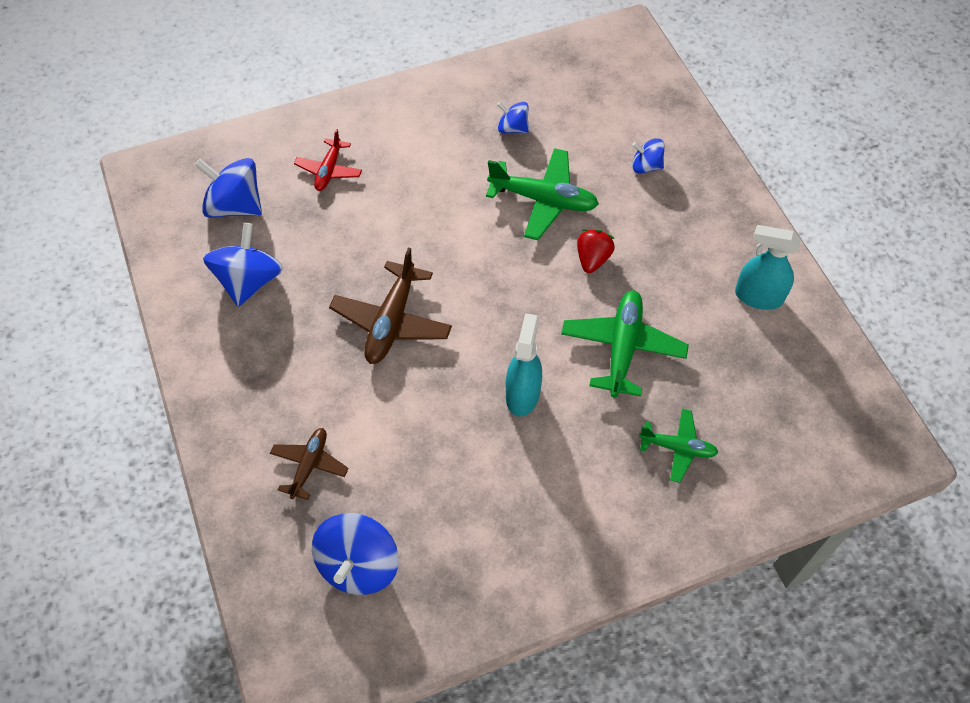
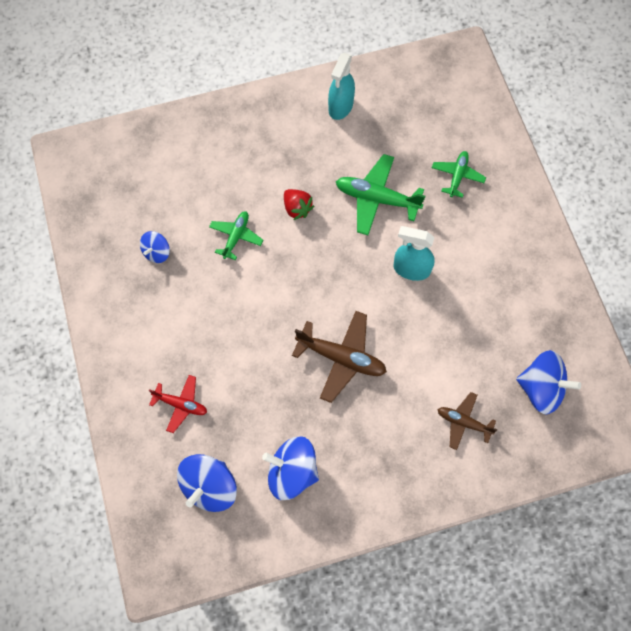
camera: 85 degrees left, 10 degrees up
green plane [486,148,599,240] -> green plane [209,211,263,260], size x0.61
red strawberry [577,229,615,273] -> red strawberry turned 150 degrees counterclockwise [284,189,314,220]
blue spinning top [632,138,665,174] -> none

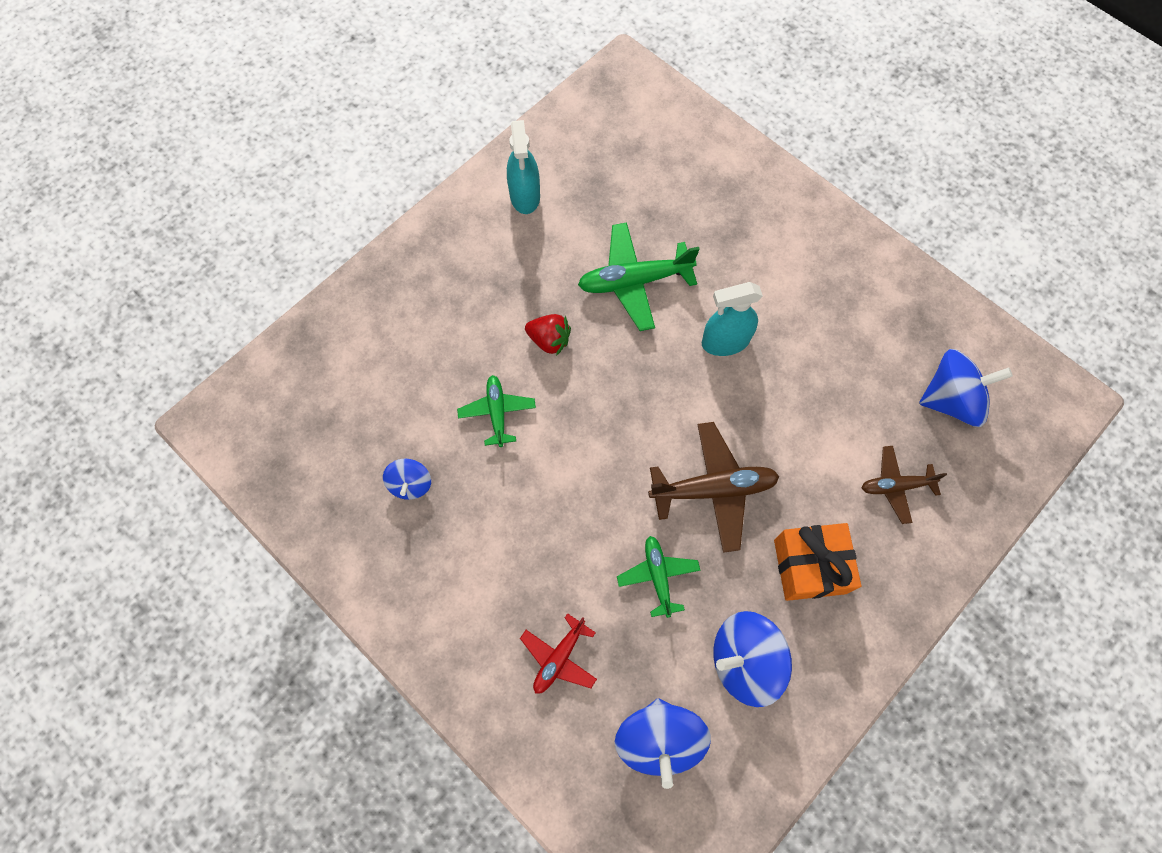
camera: 30 degrees left, 0 degrees up
red plane [149,375,207,433] -> red plane turned 135 degrees clockwise [520,613,597,693]
green plane [432,151,486,198] -> green plane moved to [617,536,700,618]
none -> orange gift [774,523,861,601]

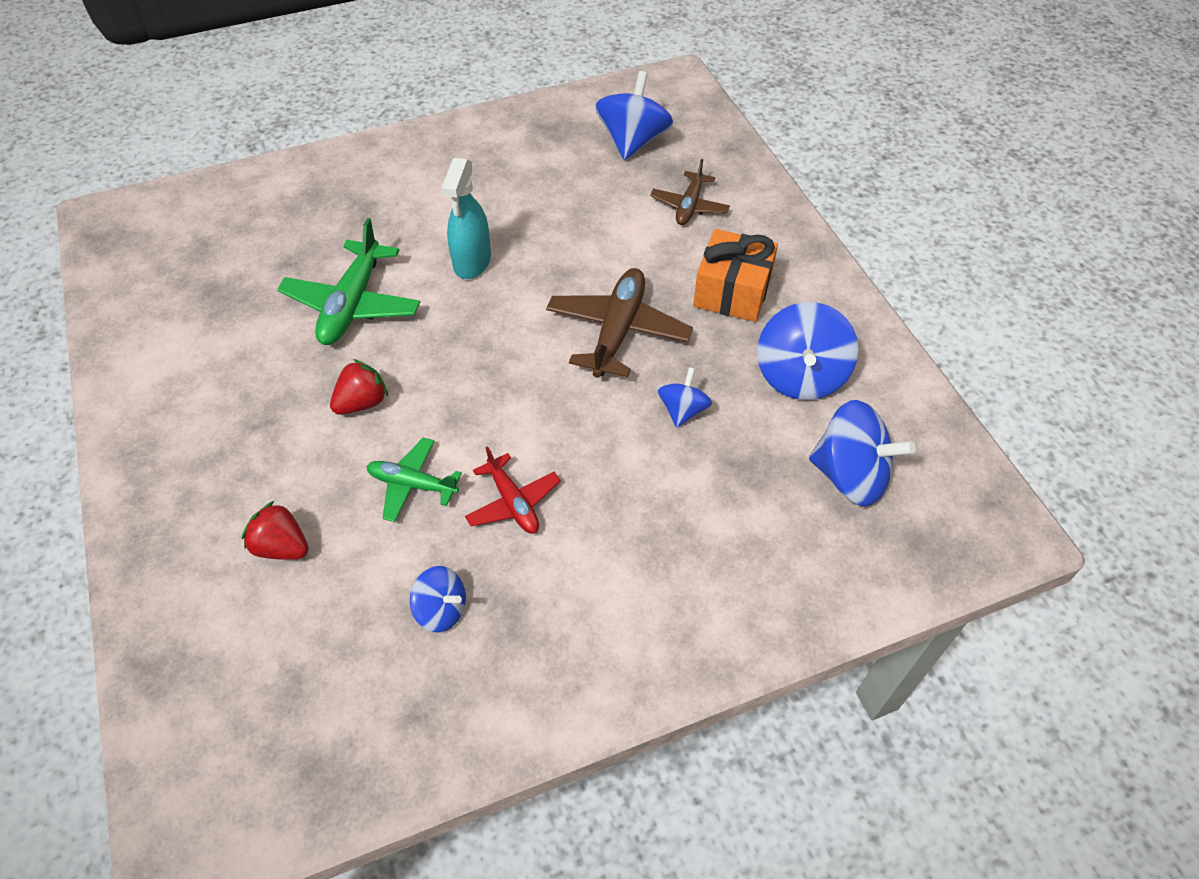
camera: 65 degrees left, 15 degrees down
turquoise spray bottle [507,120,540,214] -> none
red plane [520,613,597,693] -> red plane moved to [465,446,561,534]
green plane [617,536,700,618] -> blue spinning top [657,367,712,428]
none -> red strawberry [242,501,309,560]

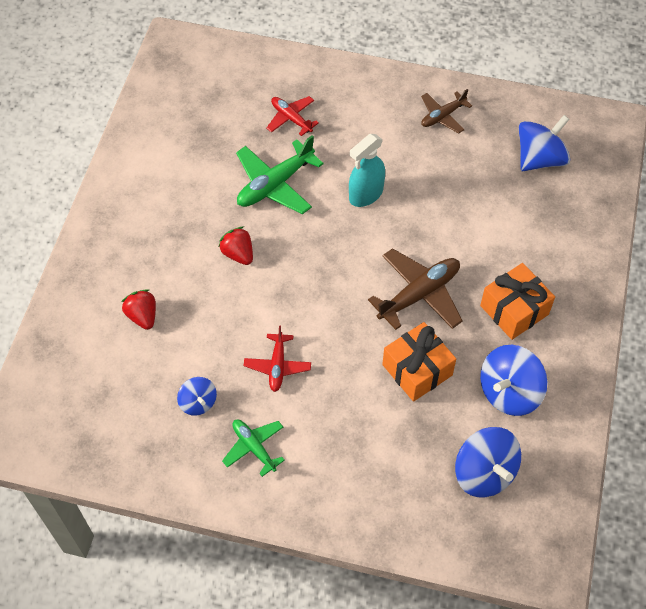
camera: 35 degrees right, 5 degrees up
red strawberry [330,359,388,415] -> red strawberry turned 120 degrees counterclockwise [218,227,253,265]
green plane [366,437,462,522] -> green plane moved to [222,419,285,477]
brown plane [650,159,730,225] -> brown plane moved to [421,89,472,133]
blue spinning top [657,367,712,428] -> orange gift [382,322,456,402]
none -> red plane [266,96,319,136]

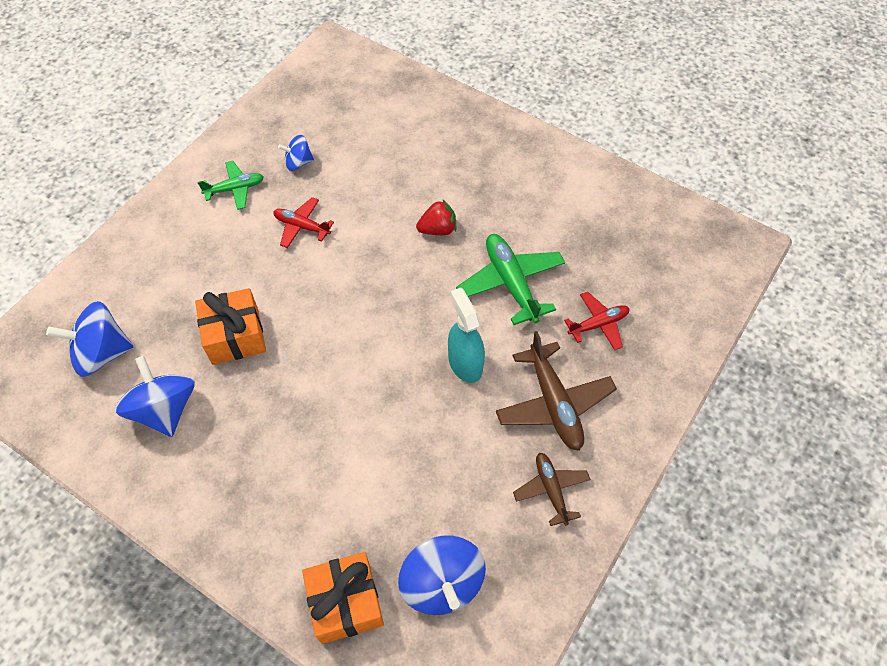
camera: 110 degrees right, 0 degrees up
red strawberry [121,289,156,330] -> none
brown plane [368,248,463,330] -> brown plane moved to [496,331,617,451]
orange gift [480,263,555,340] -> orange gift moved to [302,552,384,644]

